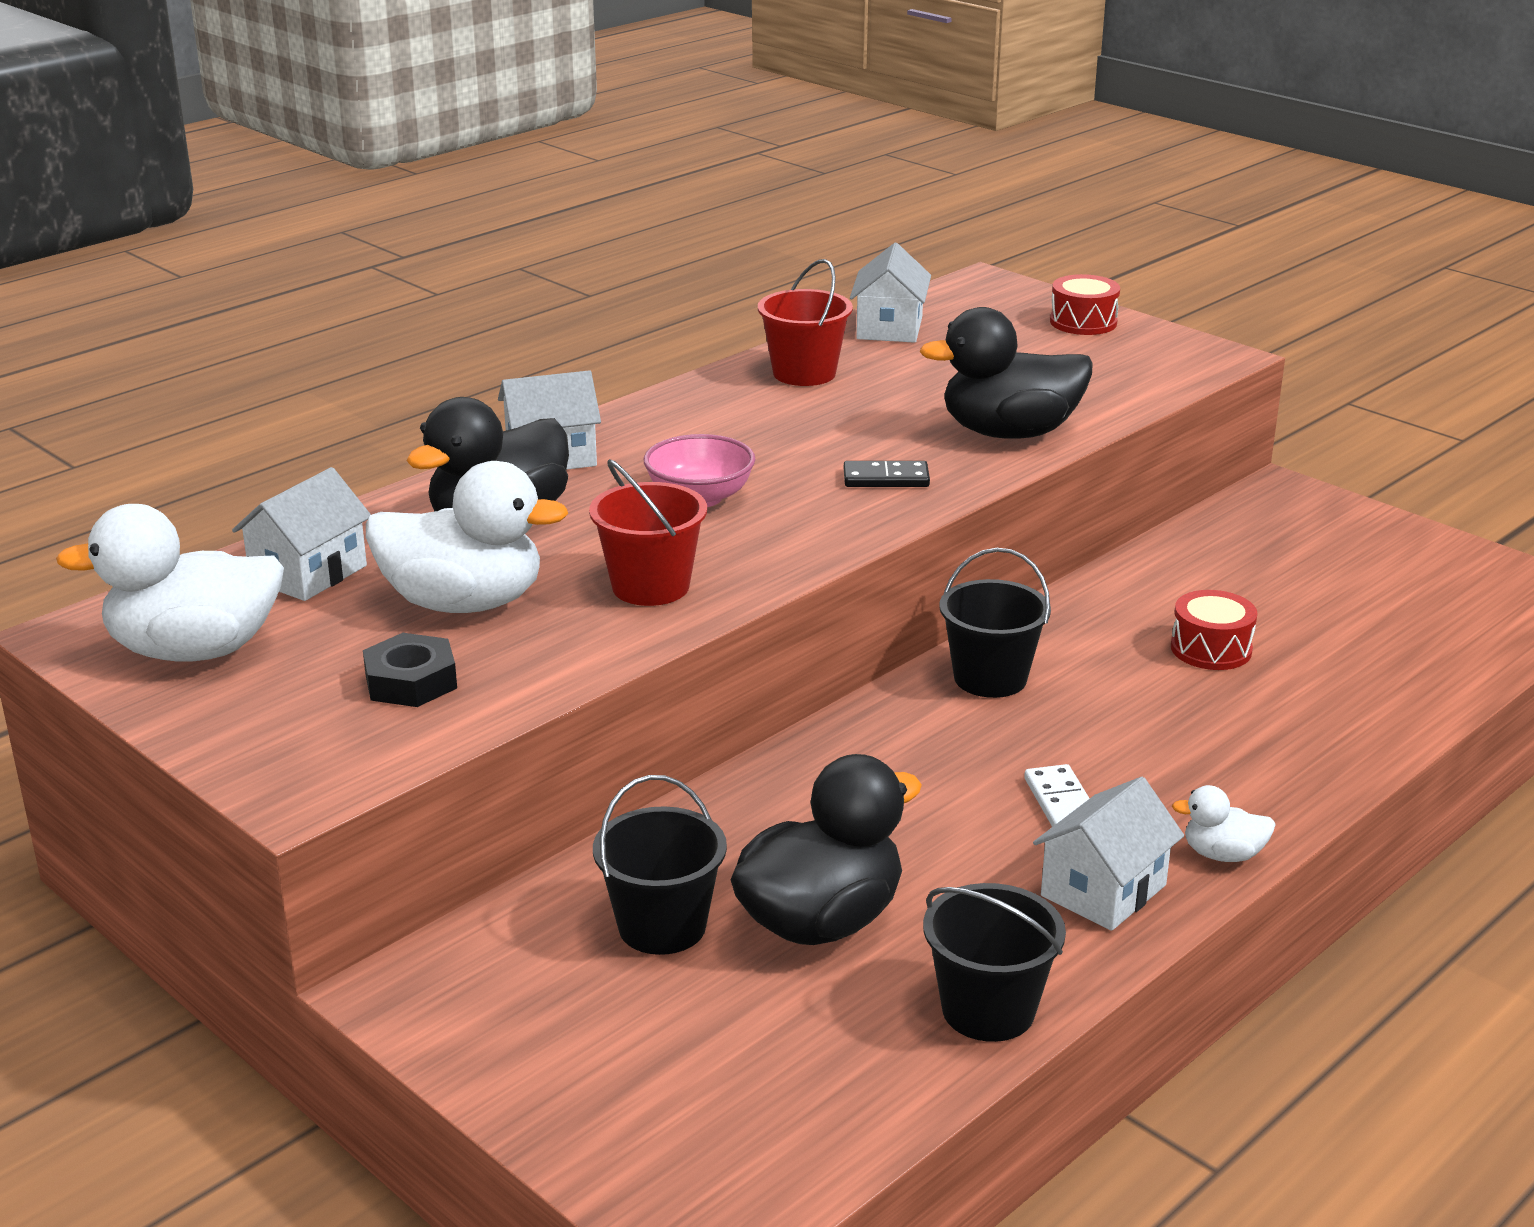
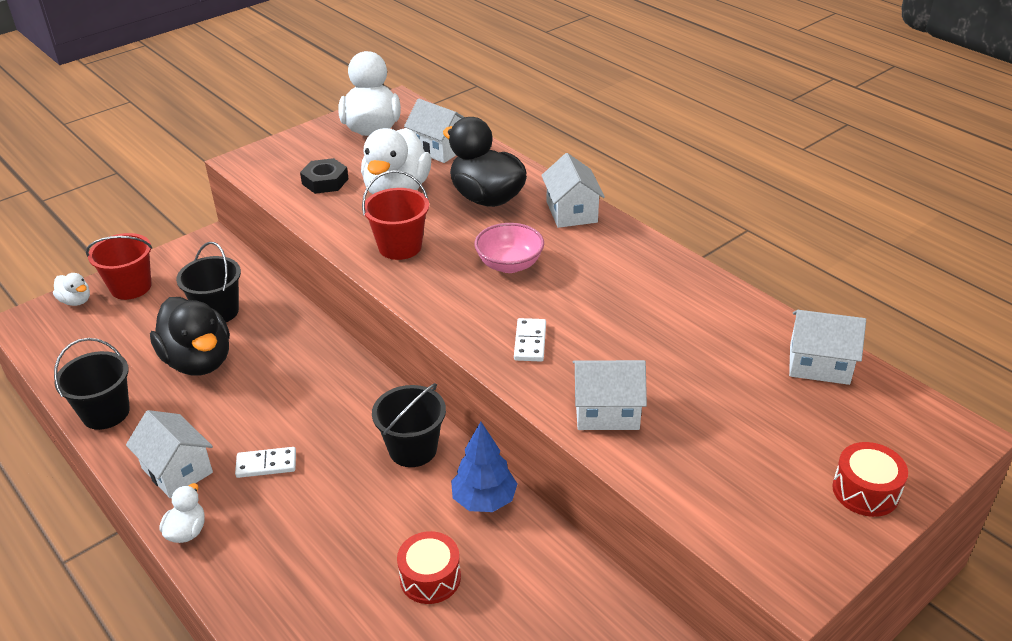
camera: 95 degrees right, 10 degrees up
red bucket [758,259,853,386] -> red bucket moved to [86,233,152,300]
black domino [844,461,930,487] -> white domino [514,318,546,361]
black duck [920,307,1093,439] -> white house [573,360,647,430]
none -> white duck [53,273,90,306]
none -> blue tree [451,422,518,512]

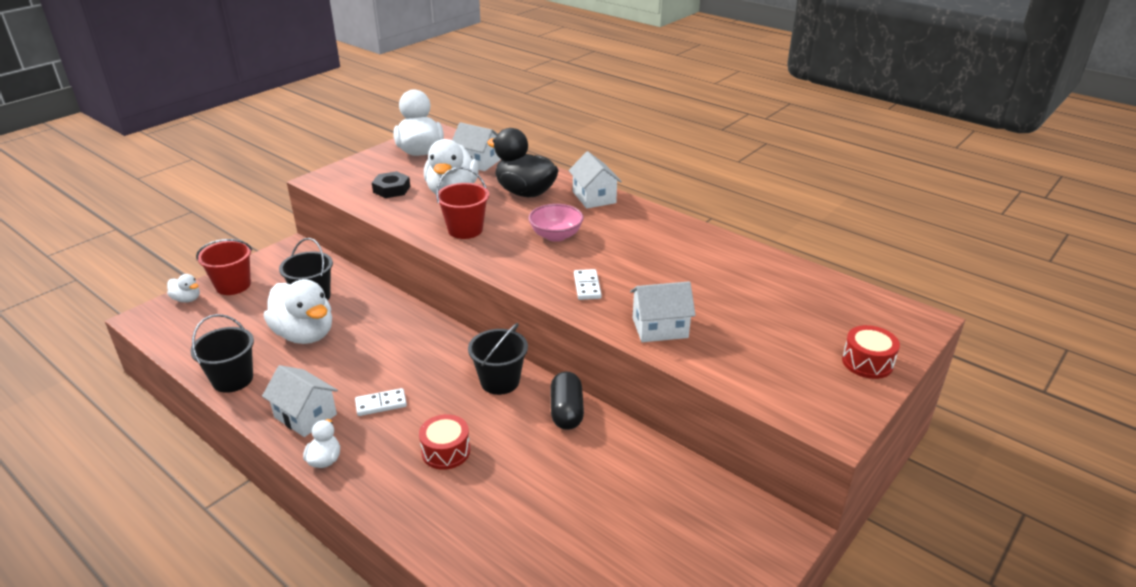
camera: 10 degrees left, 5 degrees down
black duck [150,297,230,376] -> white duck [264,279,332,344]
red drum [397,531,461,604] -> red drum moved to [419,414,470,470]
blue tree [451,422,518,512] -> black capsule [550,371,584,430]
white house [789,310,866,385] -> none

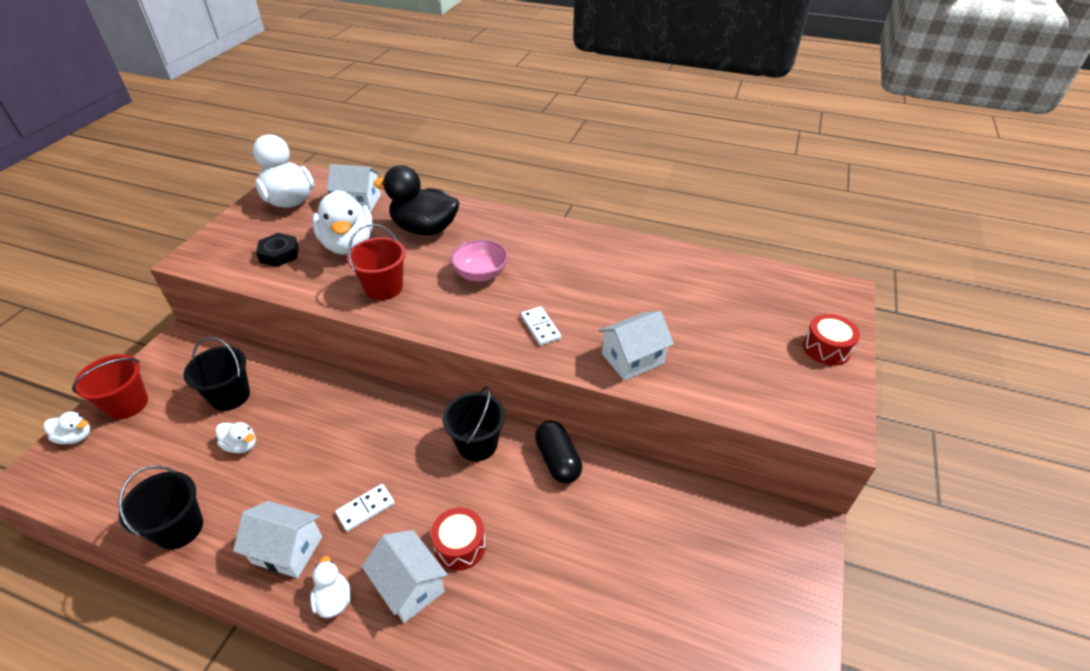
camera: 20 degrees left, 10 degrees up
white duck [264,279,332,344] -> white duck [216,422,256,453], size x0.47
white house [568,151,622,209] -> white house moved to [361,530,448,623]

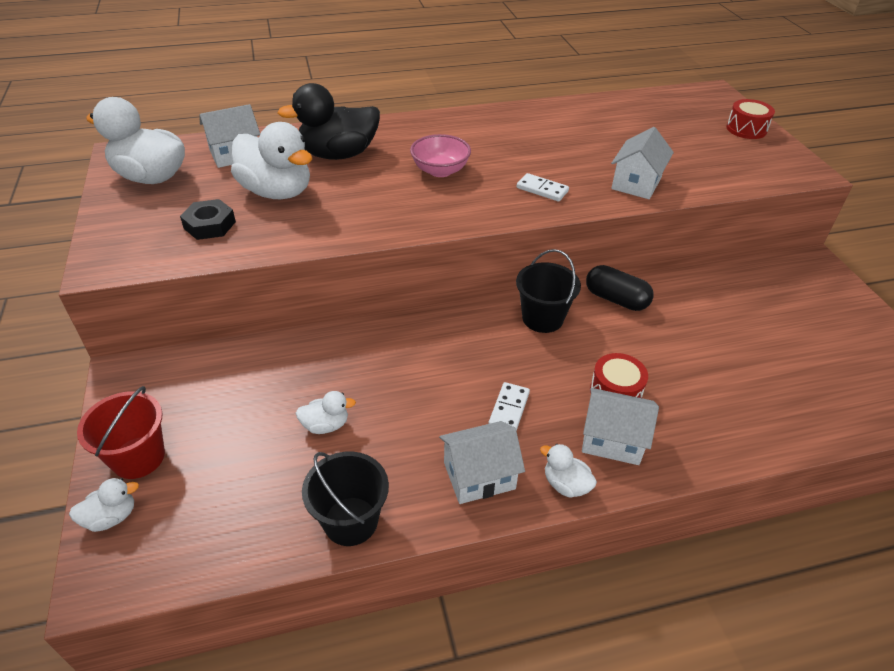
camera: 35 degrees left, 0 degrees up
black bucket [183,337,250,411] -> none
red bucket [347,224,406,300] -> none

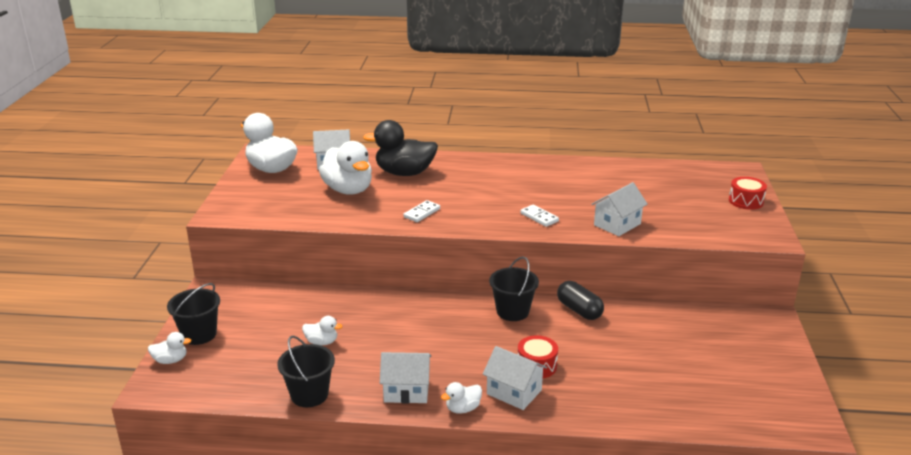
camera: 20 degrees right, 15 degrees down
red bucket [77,386,165,479] -> black bucket [167,283,220,345]
black nut [180,199,236,240] -> none
pink bowl [410,134,471,177] -> none
white domino [488,382,530,431] -> white domino moved to [403,200,440,222]
white duck [540,444,597,498] -> white duck turned 90 degrees counterclockwise [441,382,482,414]

